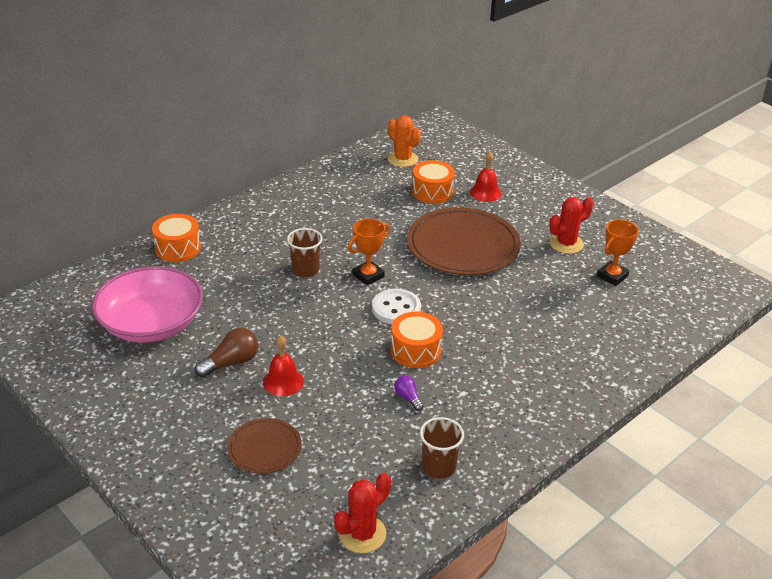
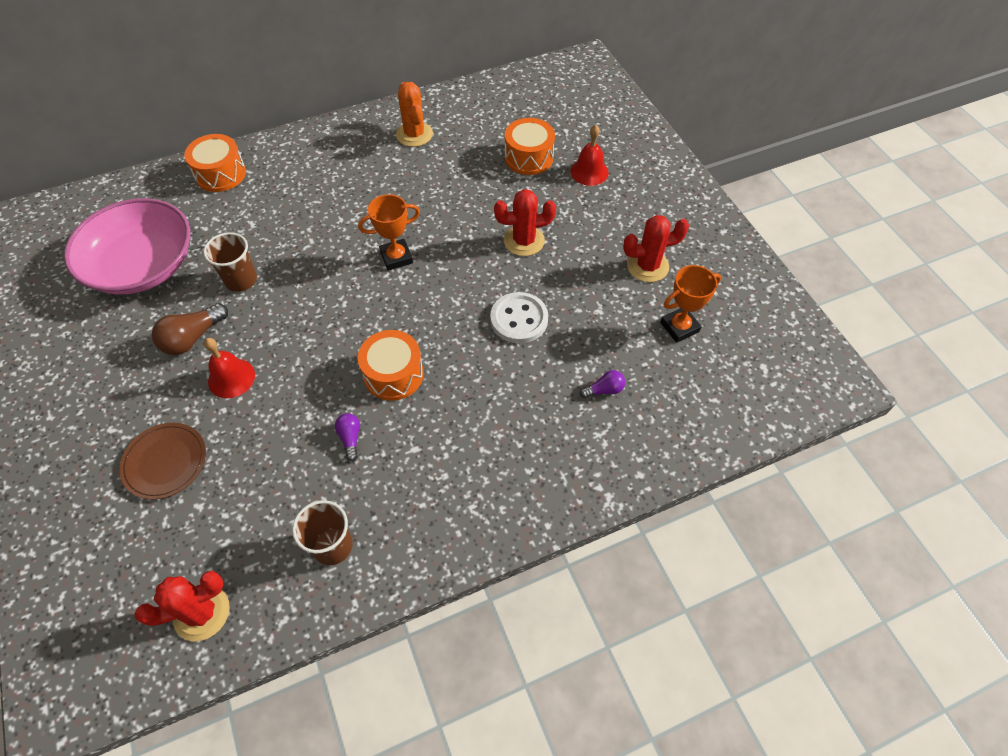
camera: 20 degrees right, 20 degrees up
brown light bulb [195,328,258,378] -> brown light bulb turned 150 degrees clockwise [152,303,228,355]
brown cup [287,228,323,277] -> brown cup moved to [203,232,257,292]
white button [372,289,421,324] -> white button moved to [490,292,548,344]
orange cactus [388,115,421,167] -> orange cactus moved to [396,82,433,147]
brown plate [407,207,521,275] -> red cactus [494,189,556,256]
none -> purple light bulb [580,370,625,399]

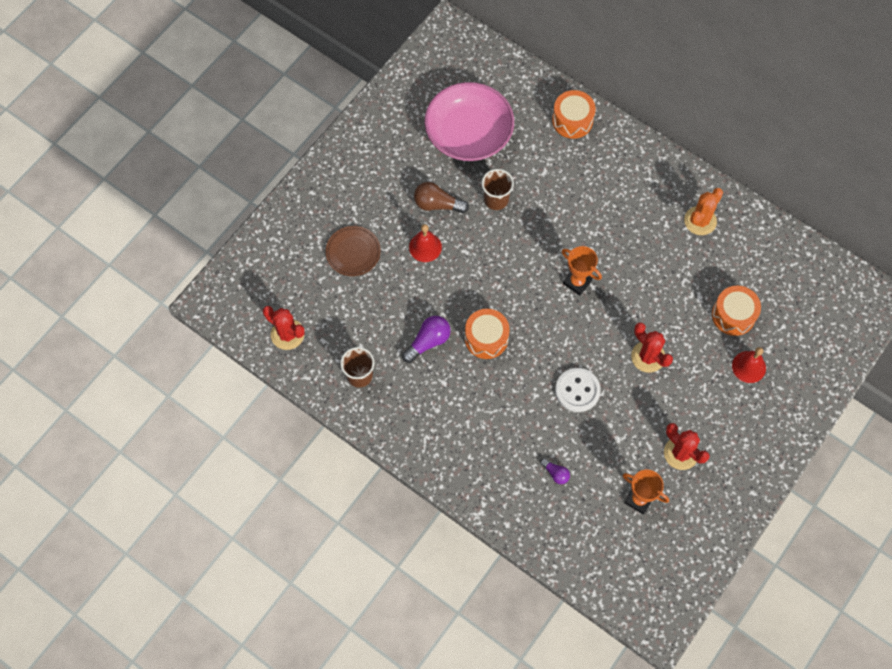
camera: 60 degrees right, 10 degrees up
purple light bulb [335,413,360,462] -> purple light bulb [402,316,451,363], size x1.73

